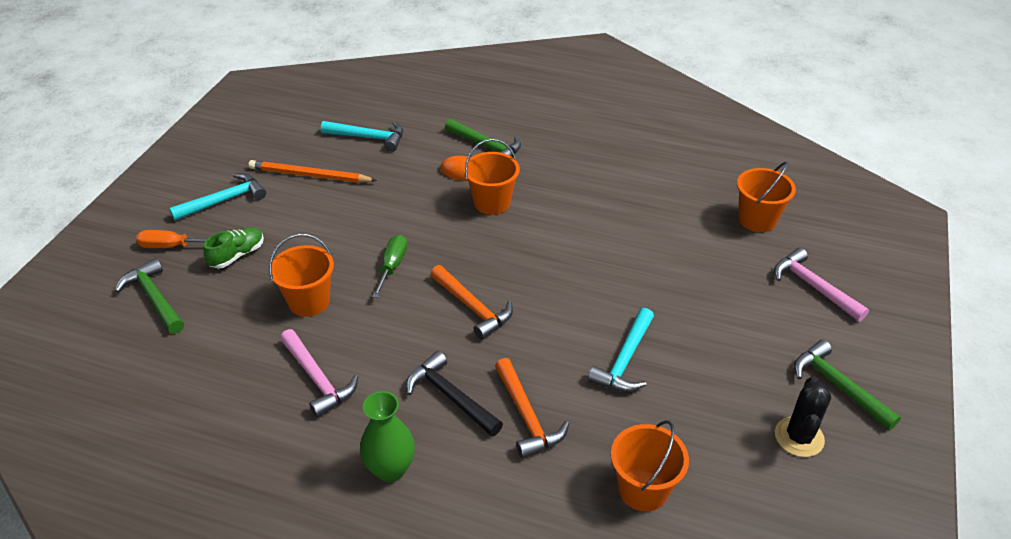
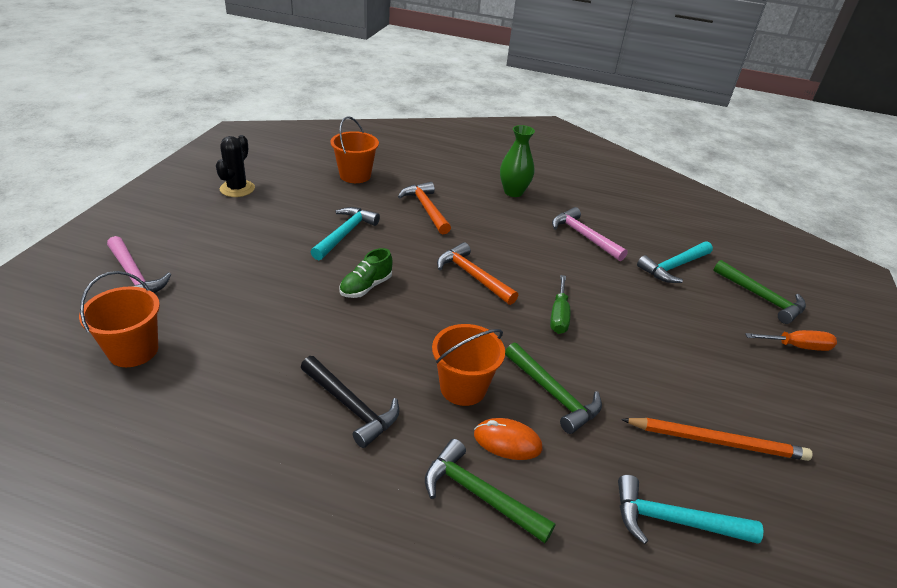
camera: 175 degrees right, 5 degrees down
turquoise hammer [169,173,266,221] -> turquoise hammer moved to [637,241,713,283]
green shoe [203,227,264,269] -> green shoe moved to [339,248,393,298]
orange bucket [269,234,334,317] -> none
black hammer [406,351,503,437] -> black hammer moved to [301,356,399,448]
green hammer [794,340,901,430] -> green hammer moved to [505,343,602,434]

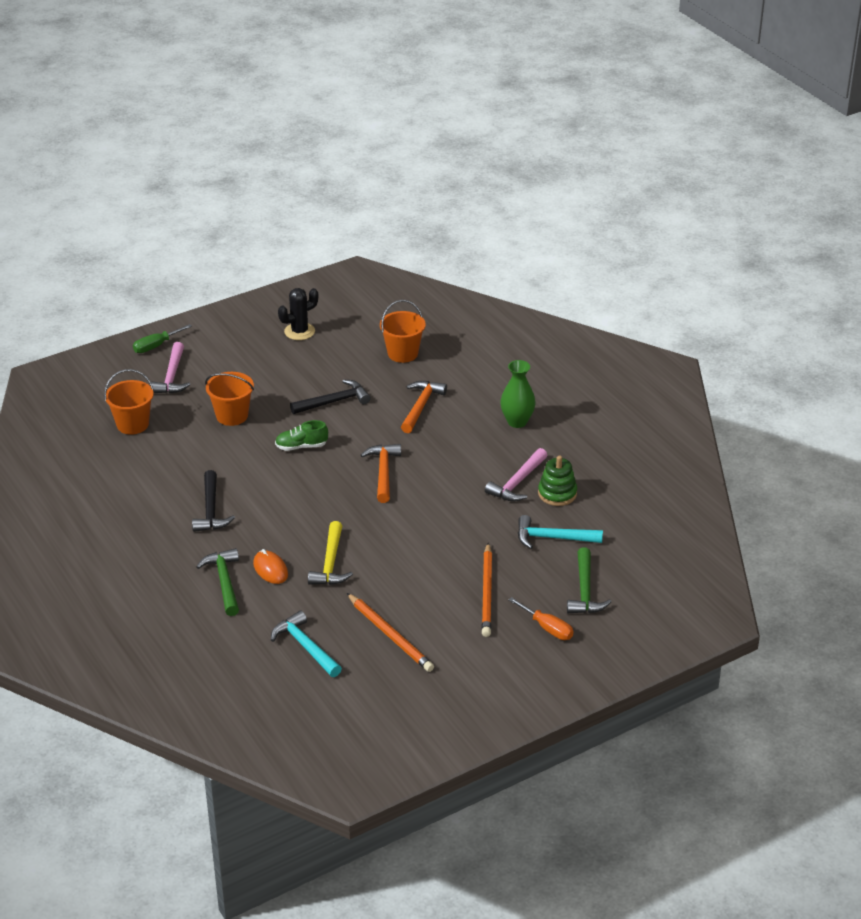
camera: 45 degrees right, 0 degrees up
turquoise hammer [311,207,380,260] -> black hammer [290,380,371,414]
orange bucket [432,324,505,406] -> orange bucket moved to [205,372,254,426]
green hammer [505,343,602,434] -> yellow hammer [308,521,353,585]
green screwdriver [550,275,570,334] -> green screwdriver moved to [133,324,192,353]
pink hammer [552,207,628,261] -> pink hammer turned 150 degrees counterclockwise [485,448,548,502]
none -> orange pencil [481,543,492,637]
none -> green stacking toy [538,456,577,506]

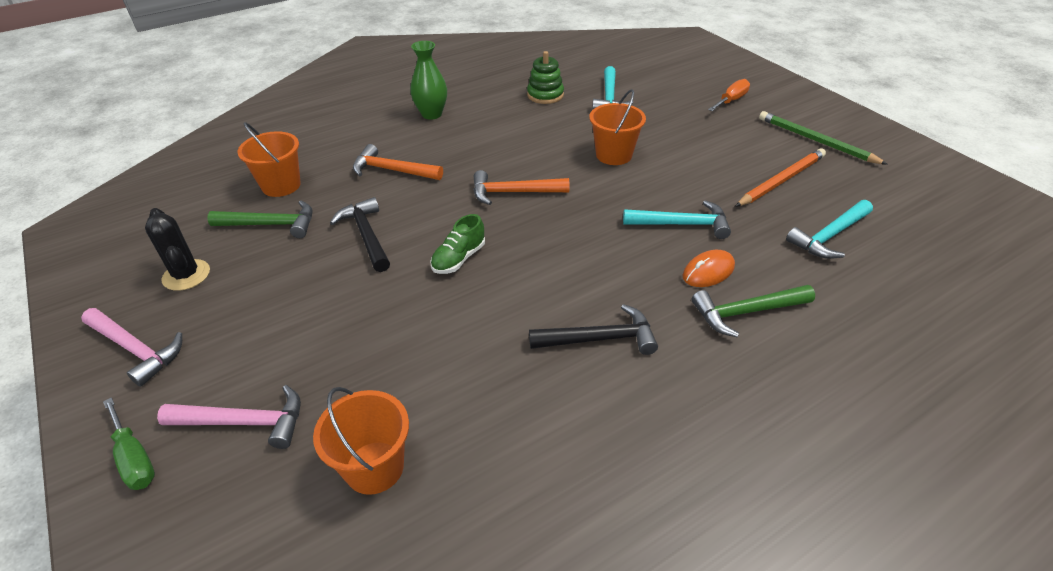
camera: 90 degrees left, 5 degrees up
orange bucket [205,372,254,426] -> orange bucket moved to [589,89,646,165]
green shoe [275,420,328,451] -> green shoe turned 45 degrees clockwise [431,214,485,274]
yellow hammer [308,521,353,585] -> turquoise hammer [623,200,731,239]
orange pencil [481,543,492,637] -> none
pink hammer [485,448,548,502] -> pink hammer moved to [81,308,182,387]
green hammer [567,548,611,613] -> green hammer moved to [207,201,313,238]
none -> green pencil [759,111,888,165]

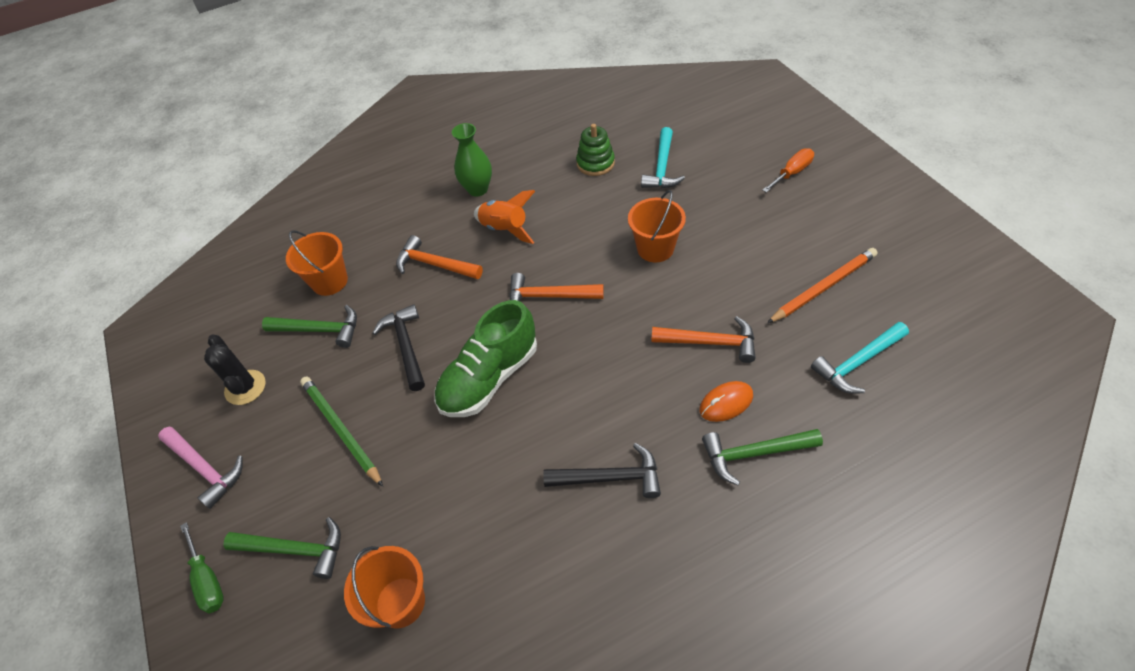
camera: 10 degrees right, 10 degrees up
pink hammer [157,385,301,449] -> green hammer [224,517,341,579]
green shoe [431,214,485,274] -> green shoe [434,300,537,417], size x1.89
turquoise hammer [623,200,731,239] -> orange hammer [651,316,756,363]
green pencil [759,111,888,165] -> green pencil moved to [300,377,383,487]
none -> orange rocket [474,190,535,244]

